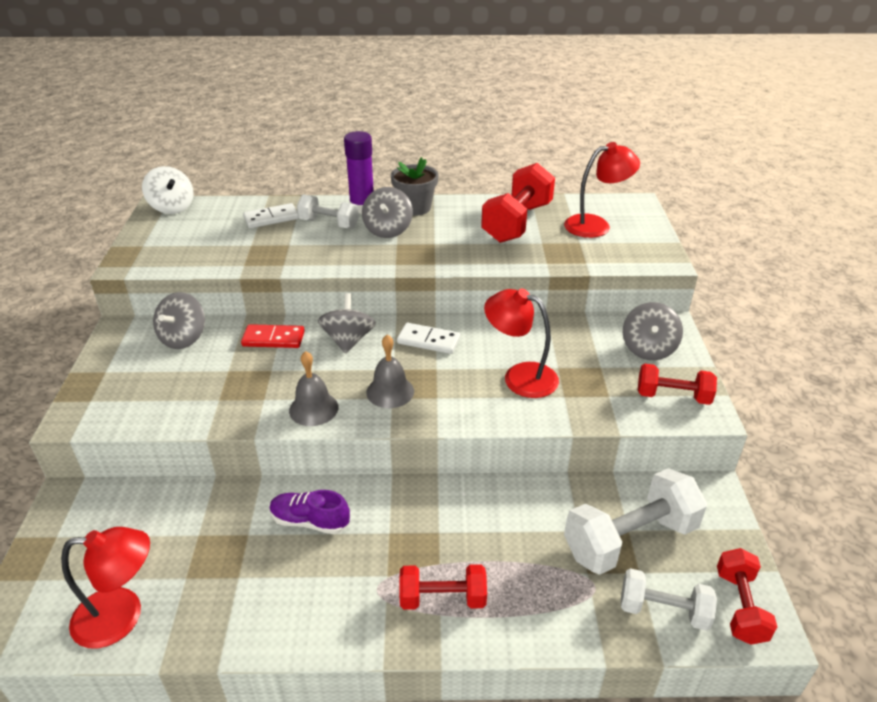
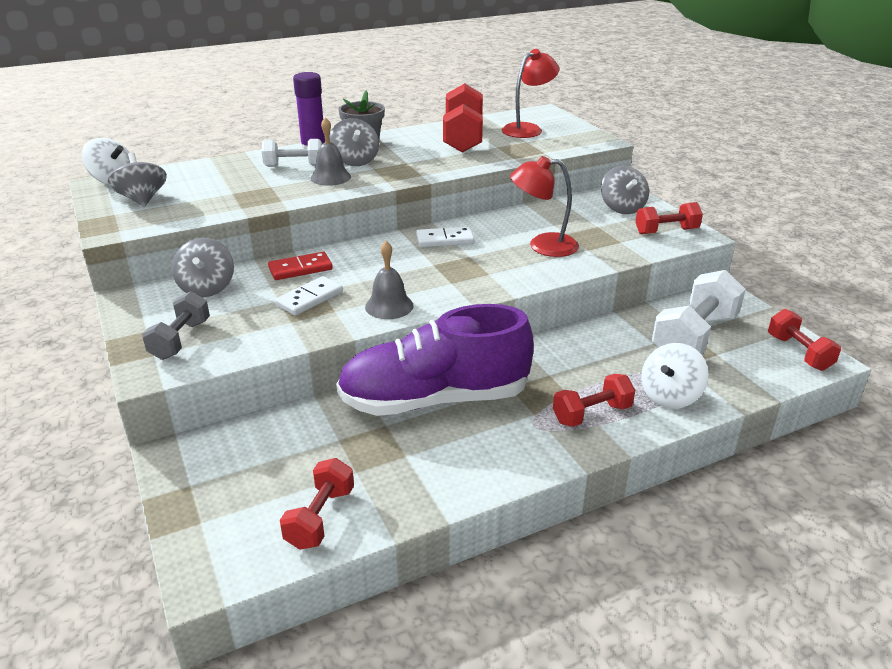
camera: 25 degrees left, 5 degrees down
red lamp [61,527,150,648] -> red dumbbell [280,458,354,550]
white domino [243,203,299,228] -> white domino moved to [275,276,343,316]
purple shoe [270,490,350,534] -> purple shoe [336,304,534,416], size x2.32
grey spinning top [318,293,376,354] -> grey spinning top moved to [108,152,167,207]
grey bell [366,335,414,408] -> grey bell moved to [310,117,351,186]
white dumbbell [621,568,717,631] -> none
none -> grey dumbbell [142,291,210,360]
none -> white spinning top [641,343,709,409]

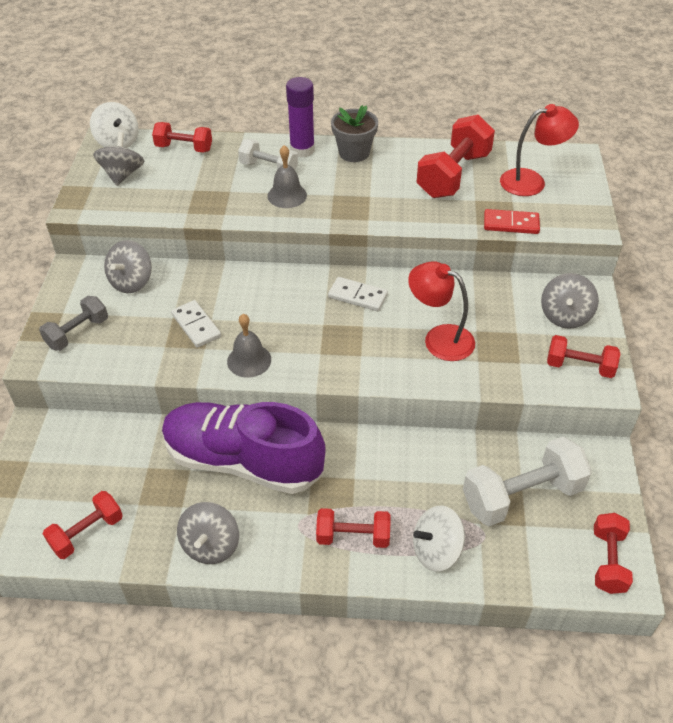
camera: 30 degrees right, 15 degrees up
red domino [268,252,333,280] -> red domino moved to [484,209,540,234]
white domino [275,276,343,316] -> white domino turned 75 degrees clockwise [171,300,221,348]
grey spinning top [330,118,379,166] -> grey spinning top moved to [177,502,239,564]
none -> red dumbbell [152,122,212,153]

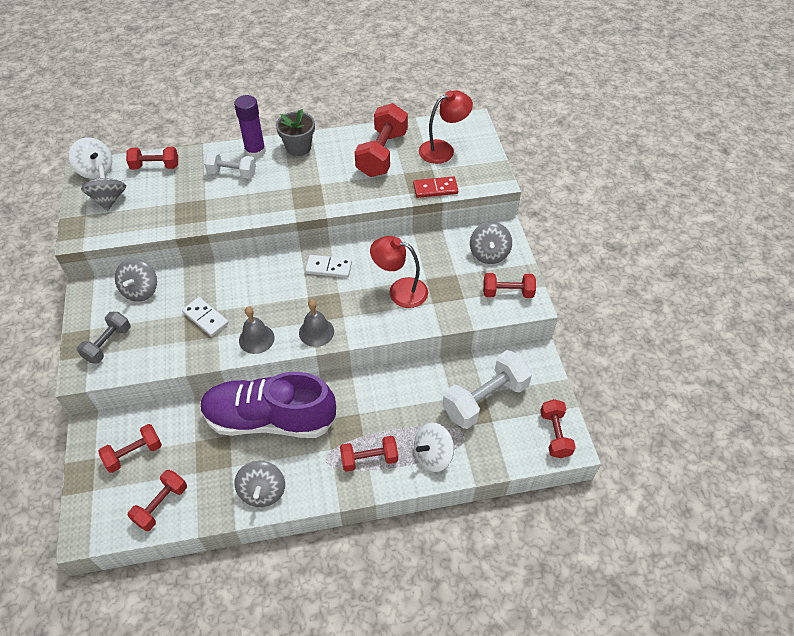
camera: 15 degrees left, 5 degrees up
grey bell [268,145,307,208] -> grey bell moved to [299,299,334,347]
none -> red dumbbell [98,424,162,473]

